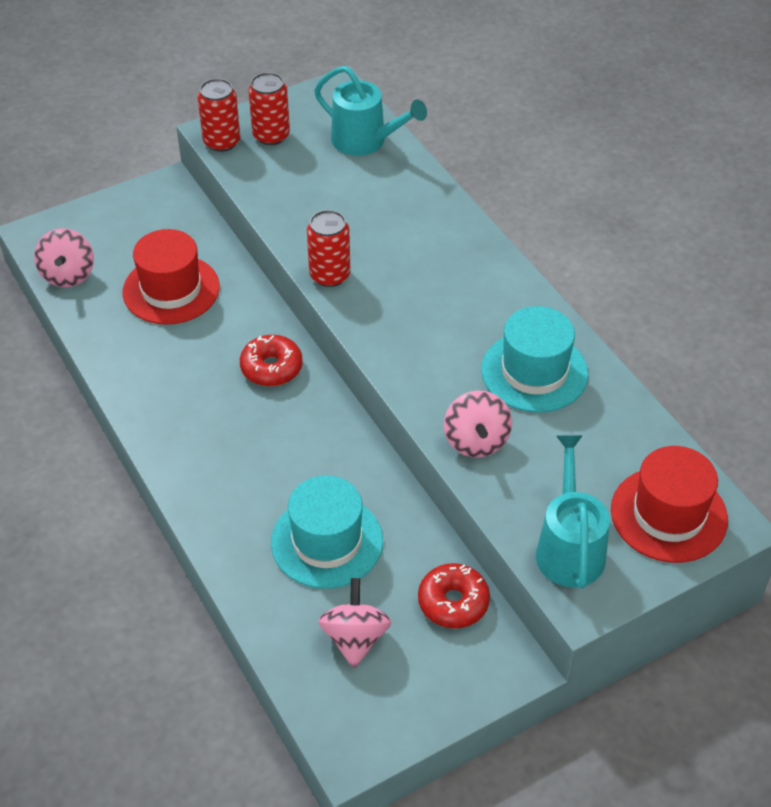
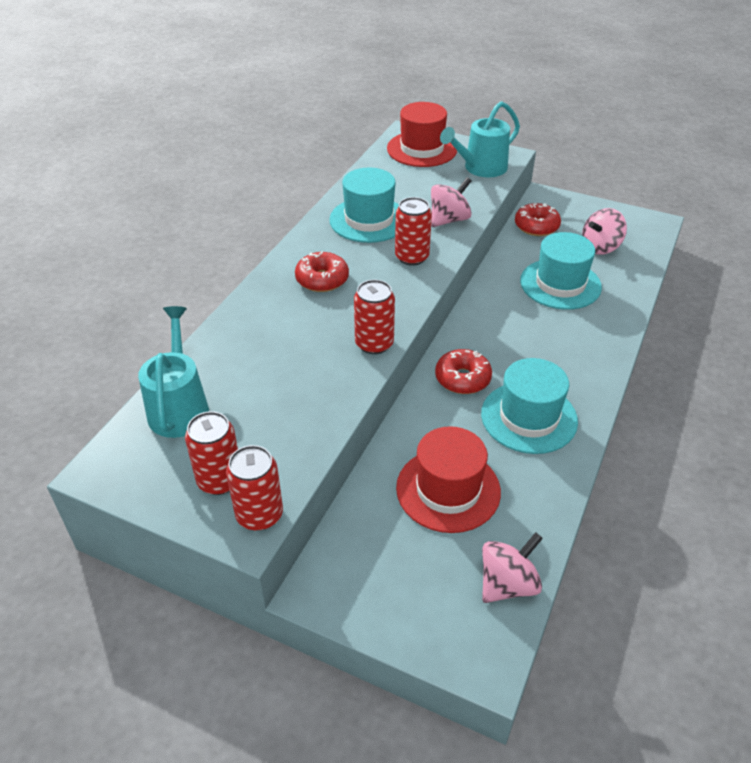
camera: 125 degrees left, 5 degrees down
none -> red donut [295,252,349,292]
none -> red can [395,197,432,266]
none -> turquoise hat [481,358,578,454]

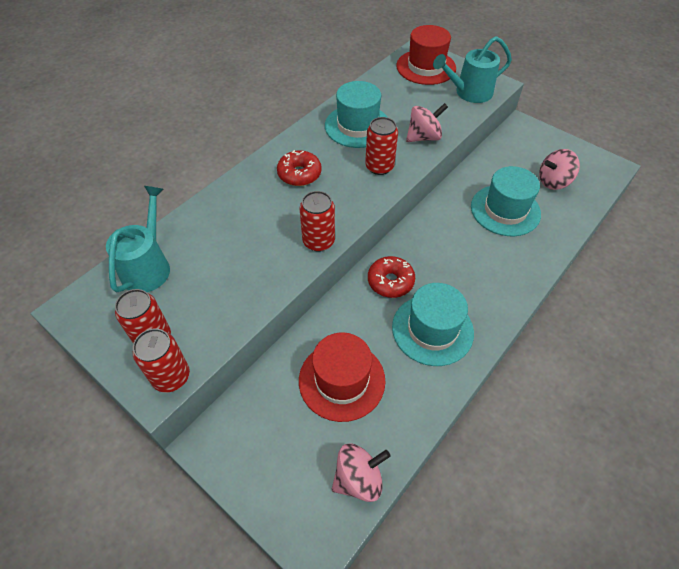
camera: 15 degrees right, 10 degrees up
red donut [515,203,561,236] -> none

